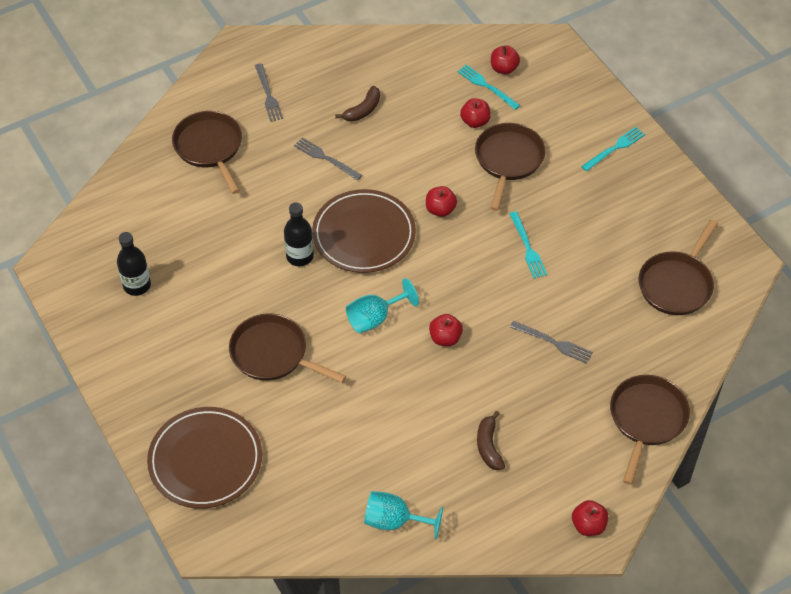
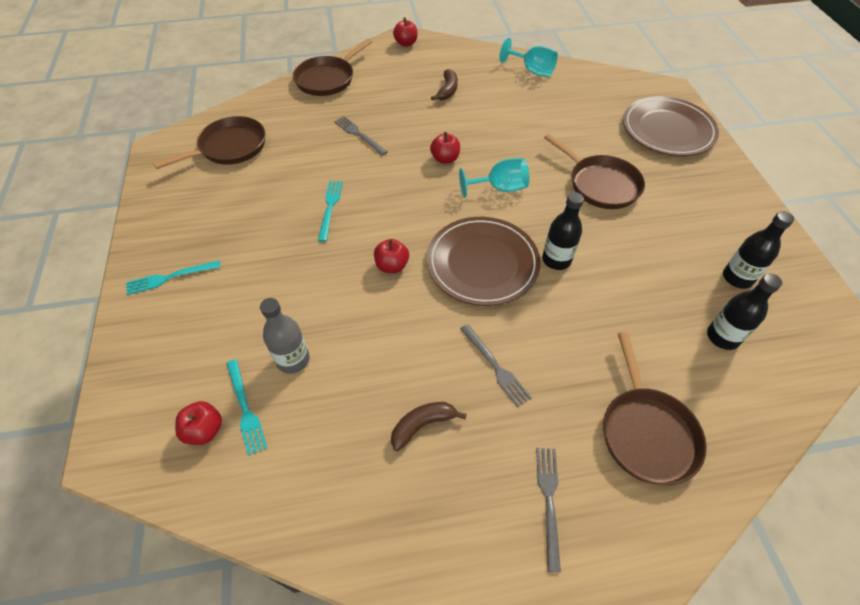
camera: 160 degrees left, 0 degrees up
red apple [460,98,491,128] -> grey bottle [260,298,310,374]
brown pan [475,123,546,211] -> none
none -> black bottle [707,273,782,350]

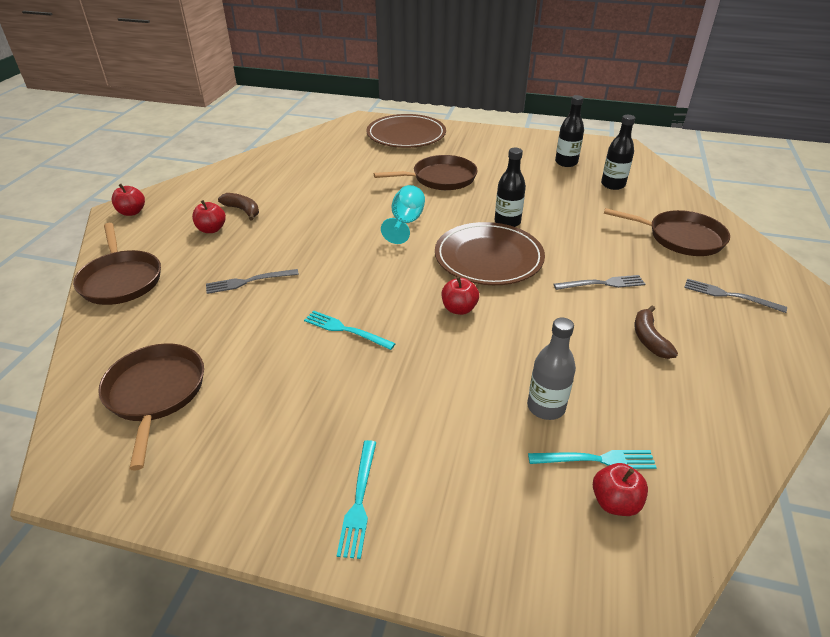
camera: 65 degrees left, 15 degrees down
red apple [430,132,460,164] -> red apple moved to [192,200,226,233]
turquoise goblet [499,38,558,77] -> none

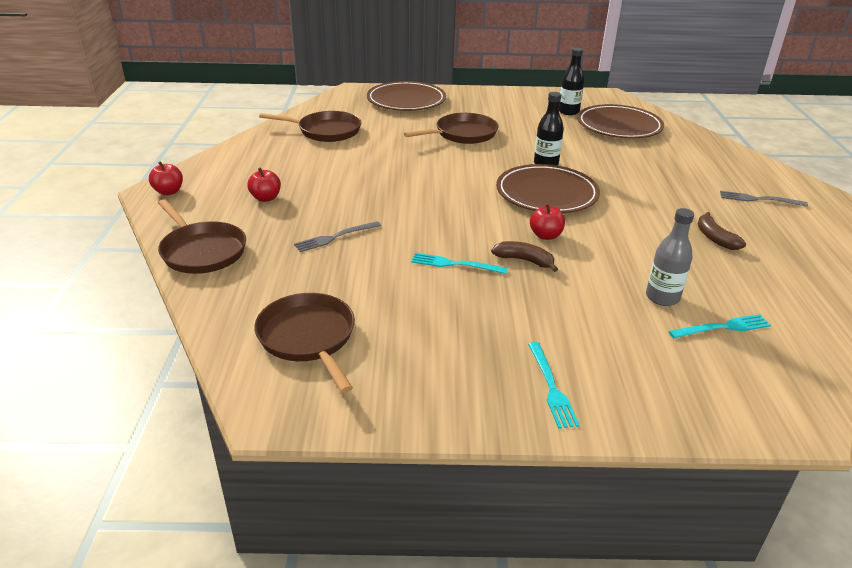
camera: 15 degrees left, 5 degrees down
brown banana [218,193,259,220] -> brown banana moved to [491,241,558,272]
turquoise goblet [381,185,425,244] -> none
grey fork [554,275,645,290] -> none
red apple [593,463,648,516] -> none
black bottle [601,115,635,190] -> brown plate [577,104,664,138]
brown pan [604,208,730,256] -> brown pan moved to [259,111,361,142]

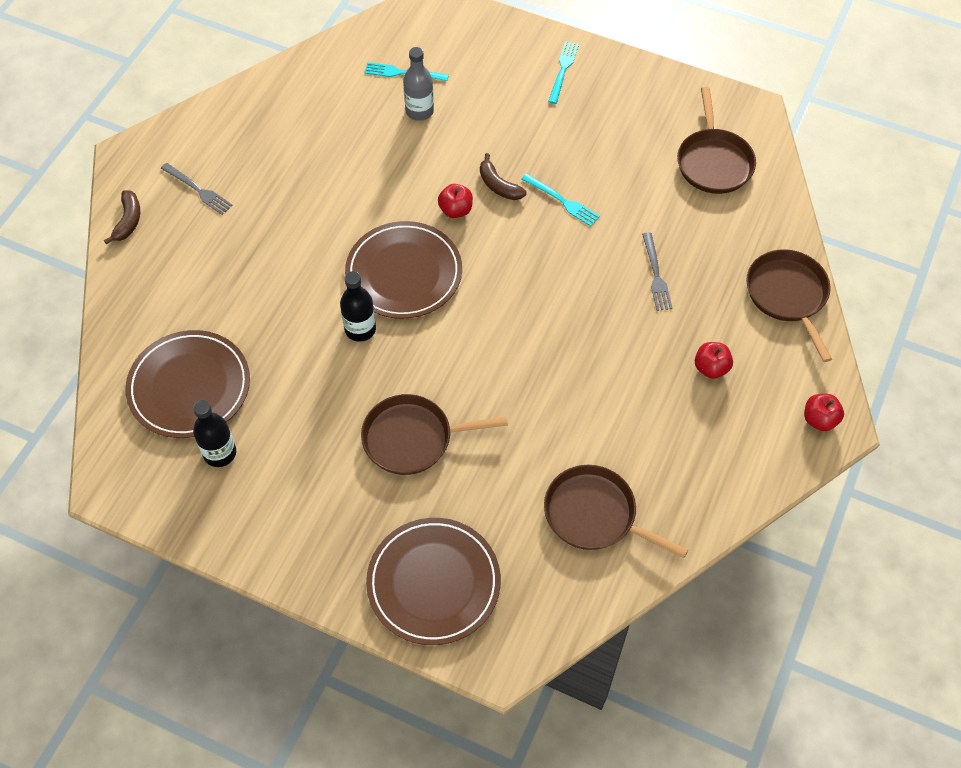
camera: 155 degrees left, 25 degrees up
grey fork [294,221,381,252] -> grey fork turned 90 degrees clockwise [642,232,673,311]
brown banana [698,212,746,250] -> brown banana moved to [104,190,140,244]

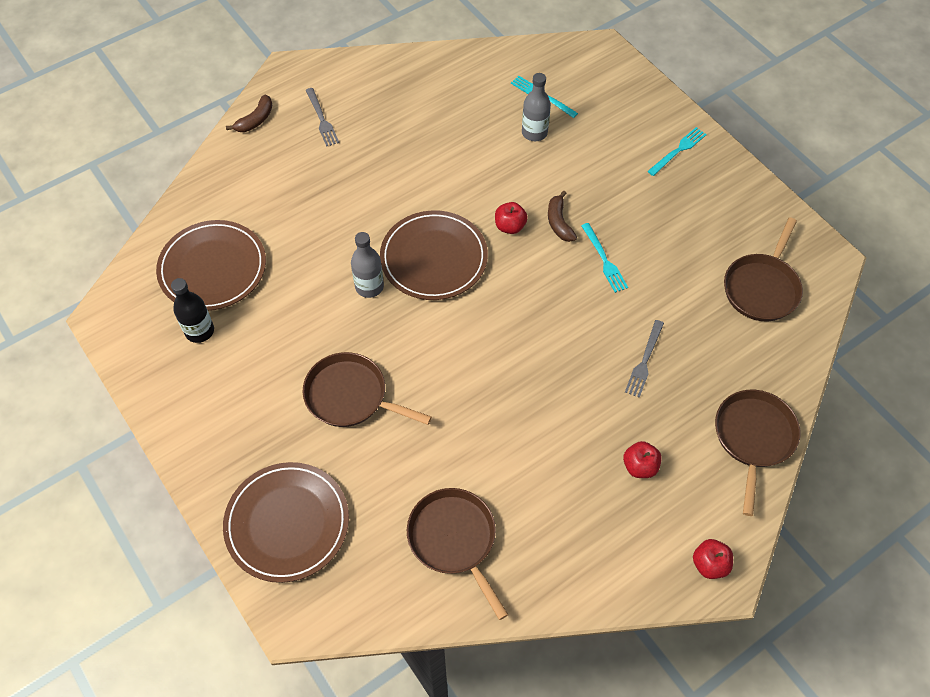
camera: 30 degrees right, 0 degrees up
black bottle [340,271,376,342] -> grey bottle [351,232,384,298]

